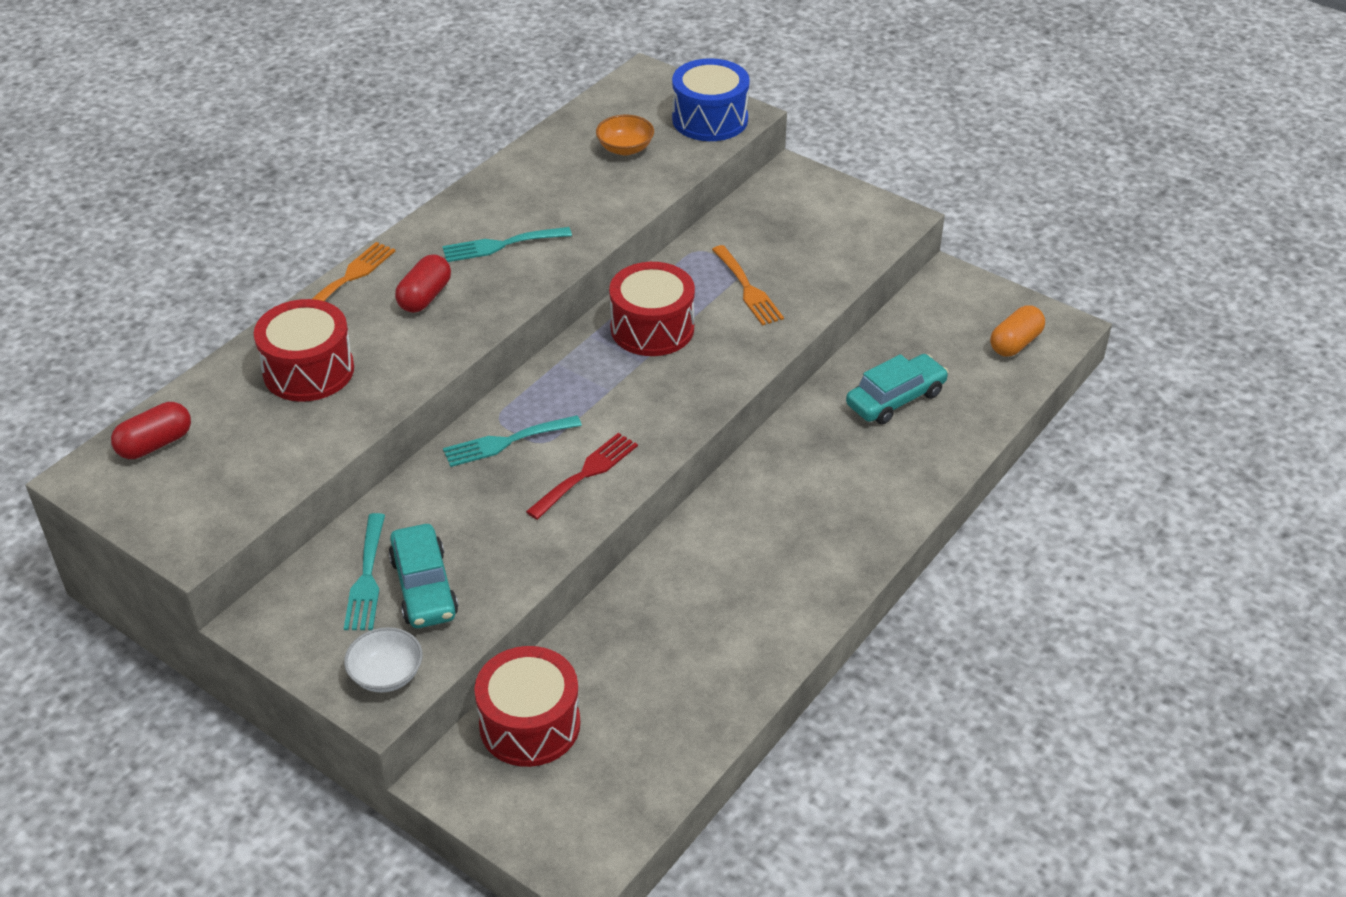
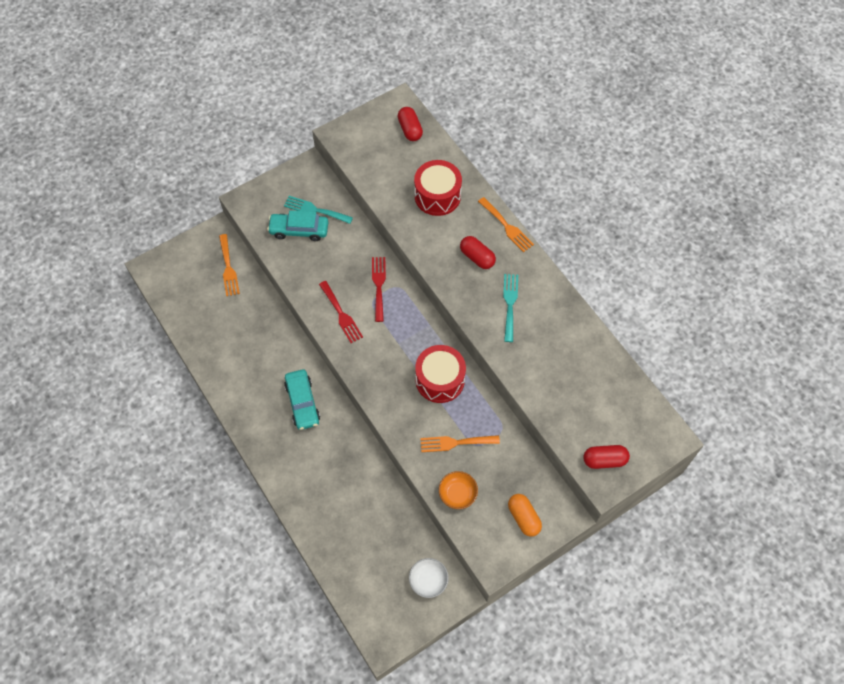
camera: 110 degrees right, 20 degrees up
white bowl [344,627,423,693] -> white bowl moved to [409,558,449,598]
turquoise fork [443,415,582,467] -> red fork [372,257,386,322]
red drum [474,646,580,767] -> orange fork [219,234,240,296]
orange bowl [596,115,654,155] -> orange bowl moved to [439,471,478,509]
blue drum [672,58,750,141] -> red capsule [583,445,630,469]
turquoise car [846,354,949,424] -> turquoise car moved to [284,369,320,430]
orange capsule [990,305,1045,357] -> orange capsule moved to [508,494,542,537]

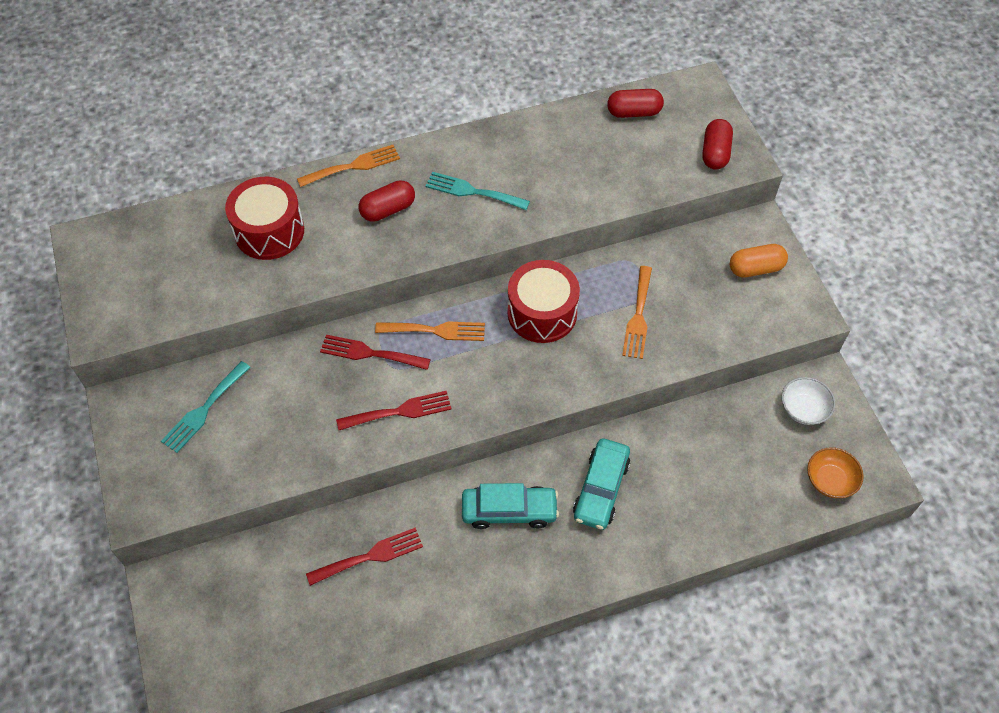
camera: 75 degrees left, 5 degrees down
orange fork [219,234,240,296] -> orange fork moved to [375,321,485,341]
turquoise car [267,210,328,241] -> turquoise car moved to [573,439,630,530]
red capsule [397,107,423,141] -> red capsule moved to [607,89,664,118]
orange bowl [439,471,478,509] -> orange bowl moved to [807,447,864,498]
none -> red fork [306,528,423,586]

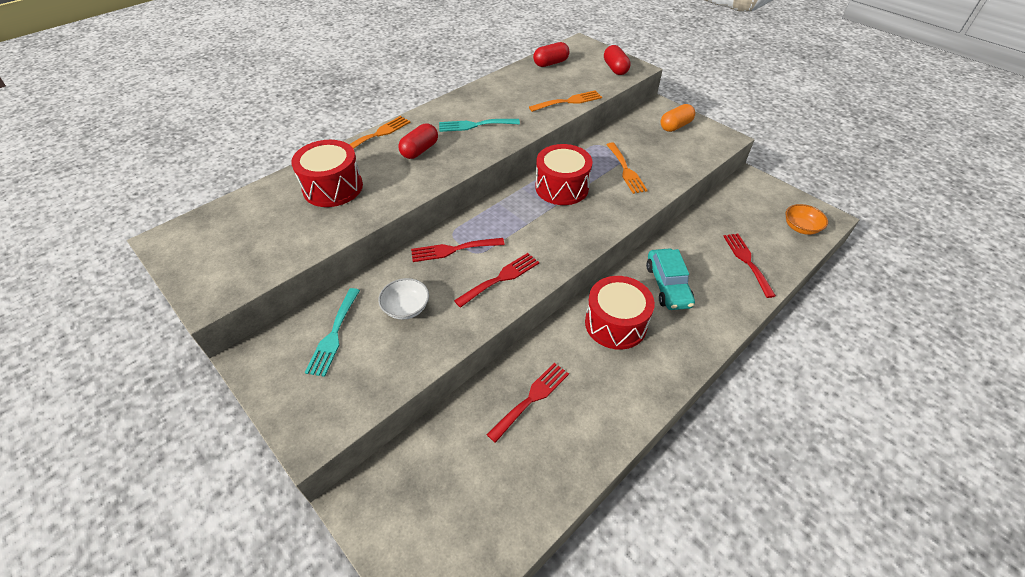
camera: 25 degrees left, 10 degrees down
orange fork [375,321,485,341] -> orange fork moved to [529,90,602,112]
turquoise car [462,483,559,529] -> red drum [585,276,655,350]
white bowl [782,377,835,425] -> white bowl moved to [378,278,429,320]
none -> red fork [723,233,776,298]

